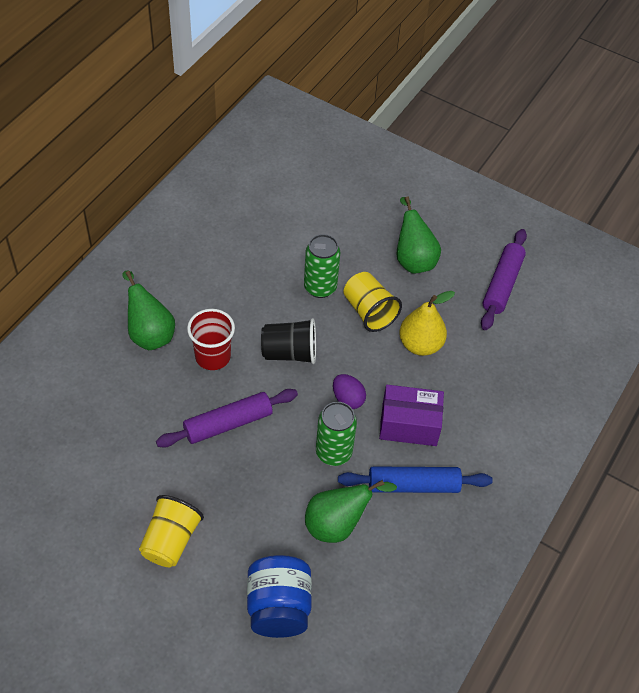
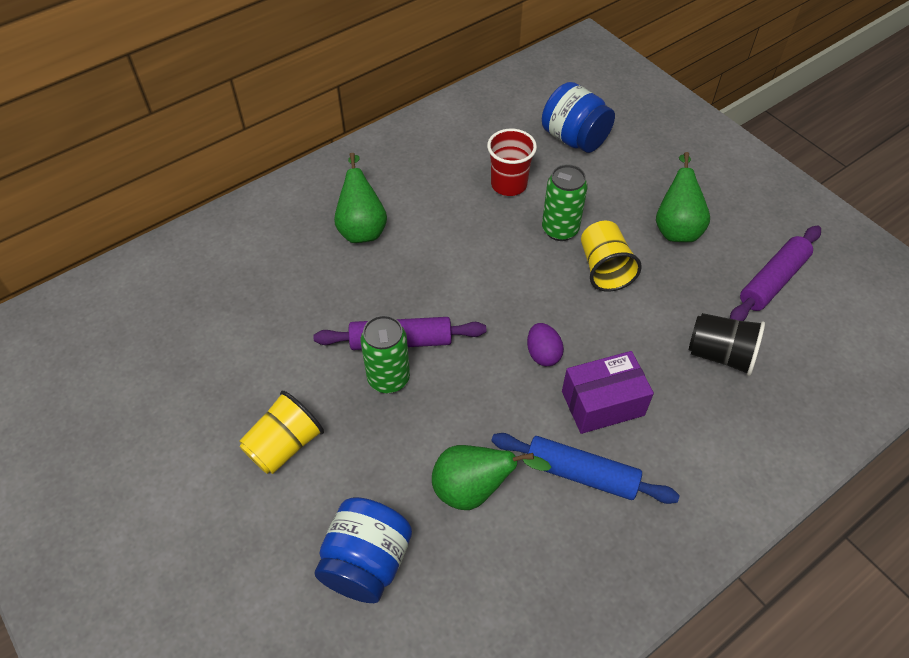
camera: 25 degrees right, 0 degrees up
red cup [187,309,235,370] -> red cup moved to [487,129,537,196]
black cup [261,318,316,364] -> black cup moved to [689,313,765,376]
green can [316,402,357,466] -> green can moved to [361,315,410,393]
purple box [379,385,444,446] -> purple box turned 45 degrees counterclockwise [562,351,654,434]
yellow pear [399,291,455,356] -> none
none -> blue jar [542,82,615,153]

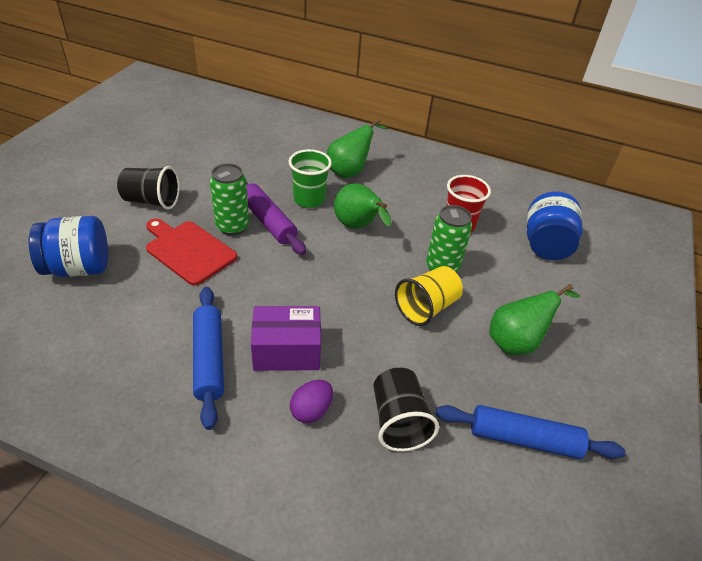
camera: 55 degrees right, 10 degrees down
yellow cup [239,391,324,474] -> black cup [117,166,180,210]
green pear [432,445,551,510] -> green pear moved to [334,183,392,229]
purple egg [527,323,564,366] -> purple egg moved to [290,380,333,423]
purple box [562,351,654,434] -> purple box turned 45 degrees counterclockwise [251,306,321,371]
purple rolling pin [730,226,821,321] -> blue rolling pin [436,405,626,459]
none -> red cutting board [146,219,237,286]
none -> green cup [288,149,332,208]

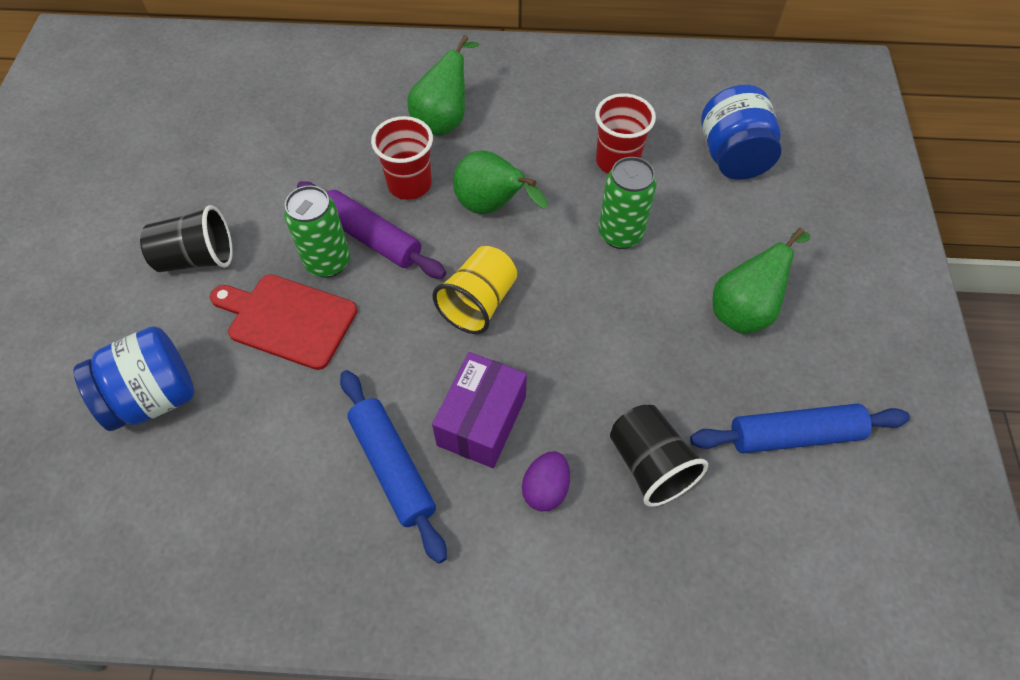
camera: 15 degrees left, 15 degrees up
purple box [251,306,321,371] -> purple box turned 45 degrees counterclockwise [432,352,527,468]
green cup [288,149,332,208] -> red cup [371,116,433,200]
yellow cup [395,266,463,326] -> yellow cup moved to [432,246,517,334]

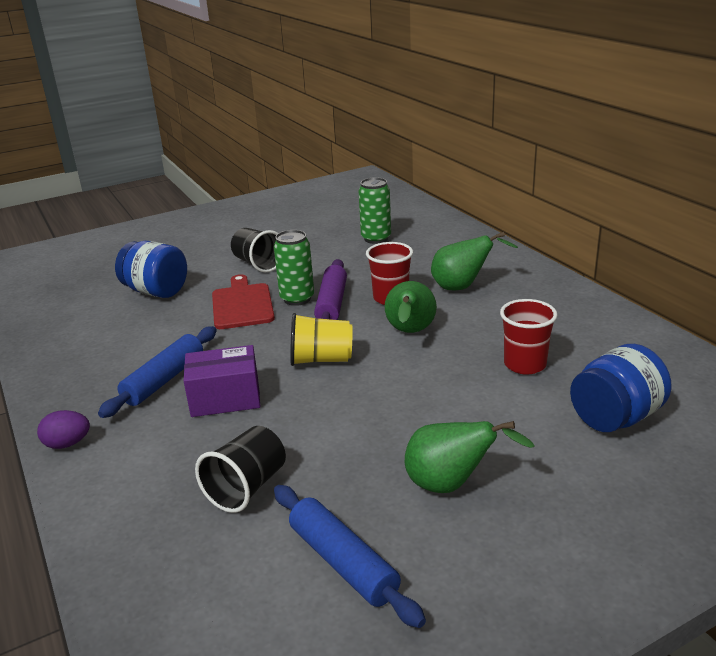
camera: 60 degrees right, 30 degrees down
purple egg [522,451,570,511] -> purple egg moved to [37,410,90,449]
green can [599,157,656,249] -> green can moved to [359,177,391,244]

